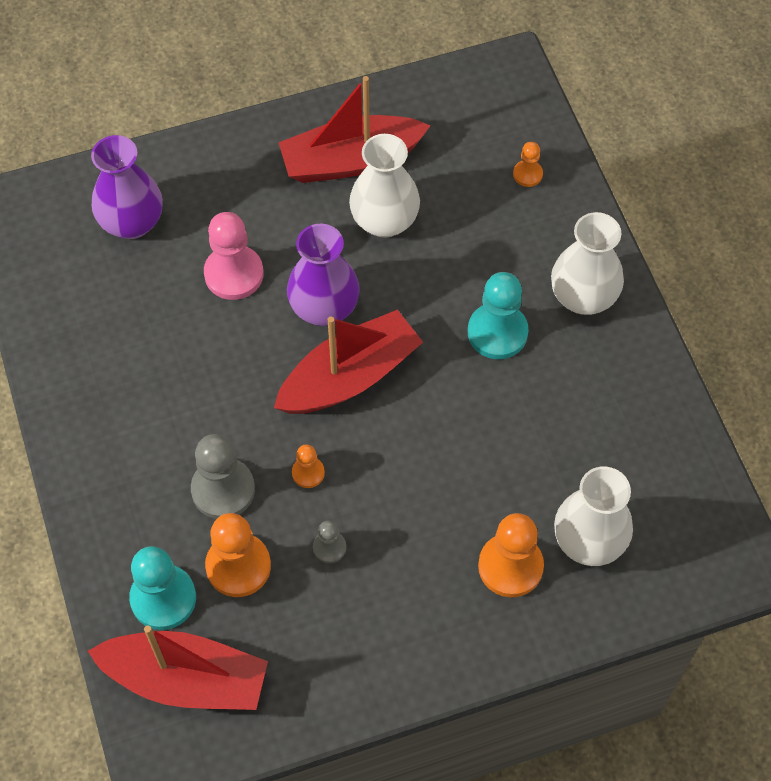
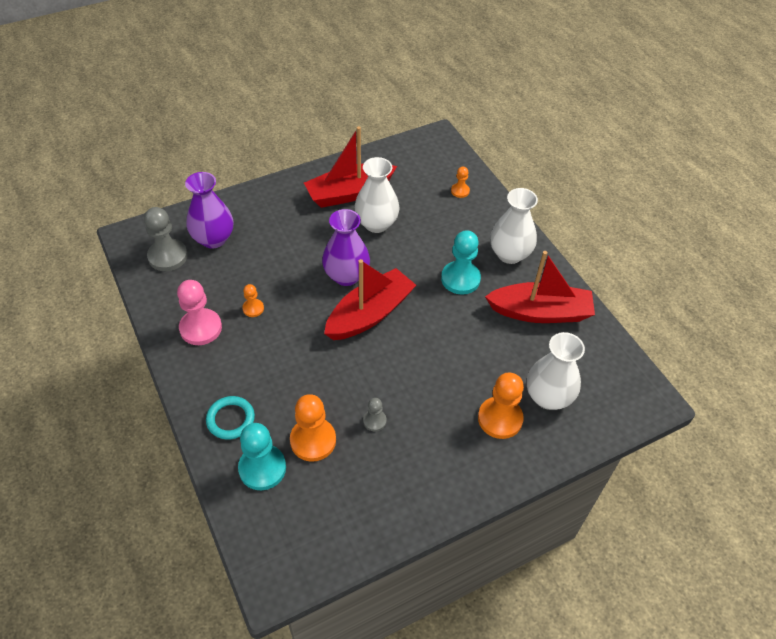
camera: 10 degrees left, 10 degrees down
red boat [88,625,268,710] -> red boat moved to [485,251,595,323]
grey pawn [191,434,255,519] -> grey pawn moved to [144,207,188,271]
pink pawn [204,212,264,300] -> pink pawn moved to [177,280,222,345]
orange pawn [292,444,325,488] -> orange pawn moved to [242,284,264,317]
none -> turquoise ring [206,396,255,440]

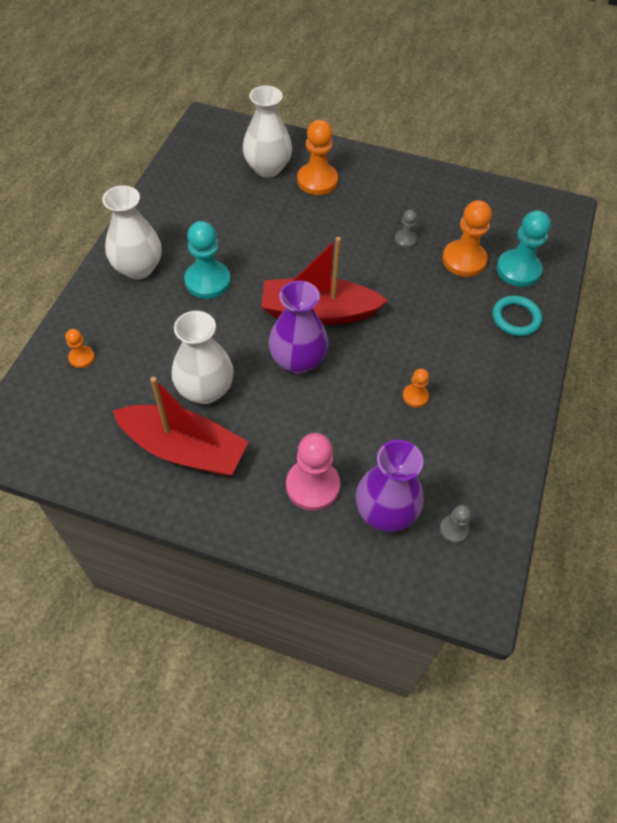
camera: 135 degrees left, 5 degrees up
grey pawn [144,207,188,271] -> grey pawn [440,505,471,544], size x0.52
pink pawn [177,280,222,345] -> pink pawn moved to [286,433,340,511]
red boat [485,251,595,323] -> none

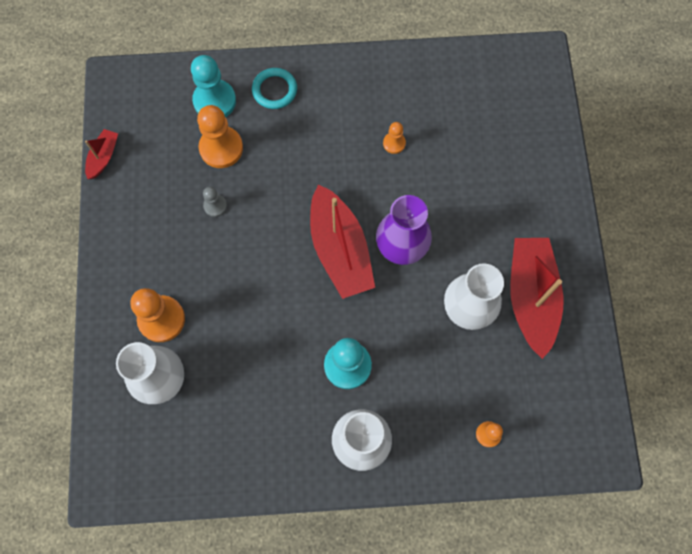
camera: 110 degrees left, 15 degrees up
pink pawn [286,433,340,511] -> none
purple vase [356,440,424,532] -> none
grey pawn [440,505,471,544] -> none
none -> red boat [85,129,118,179]

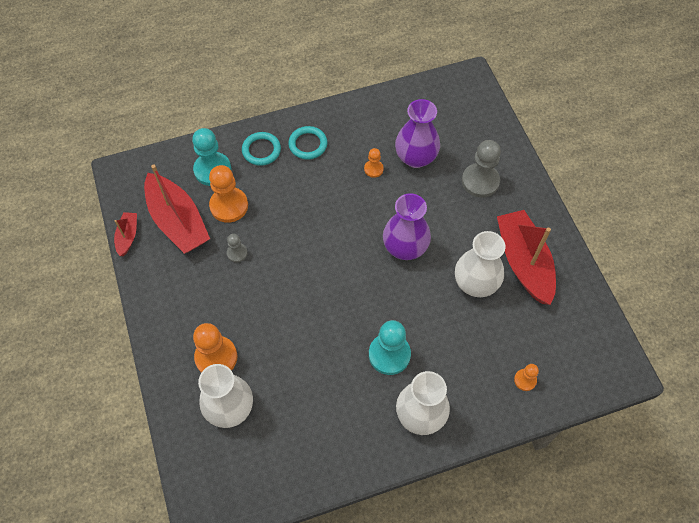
camera: 15 degrees left, 10 degrees down
red boat [310,184,375,299] -> red boat moved to [144,164,210,254]
none -> turquoise ring [288,126,327,160]
none -> purple vase [395,99,440,168]
none -> grey pawn [462,140,501,198]

